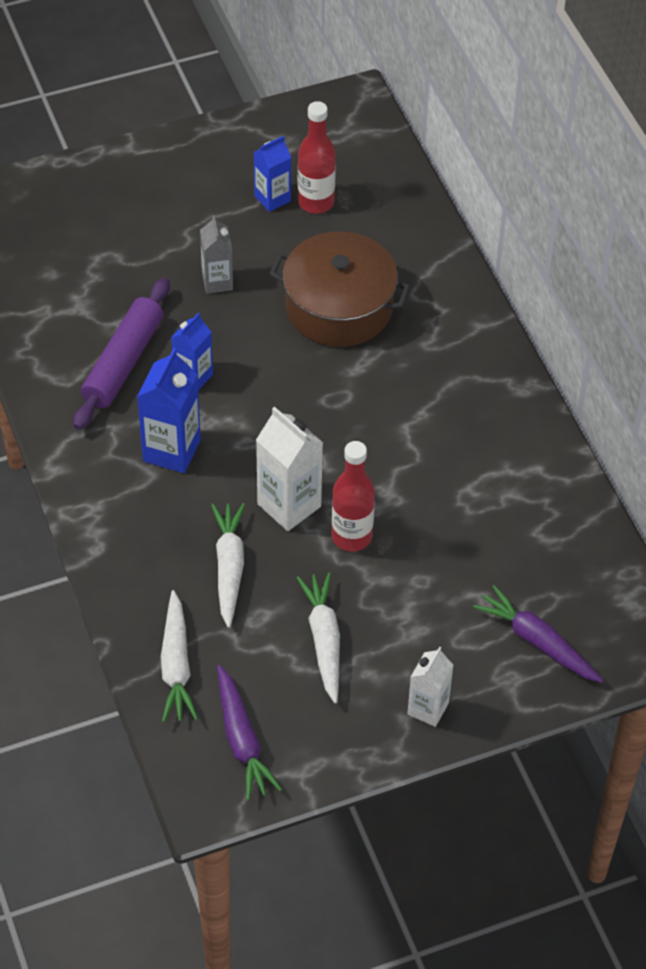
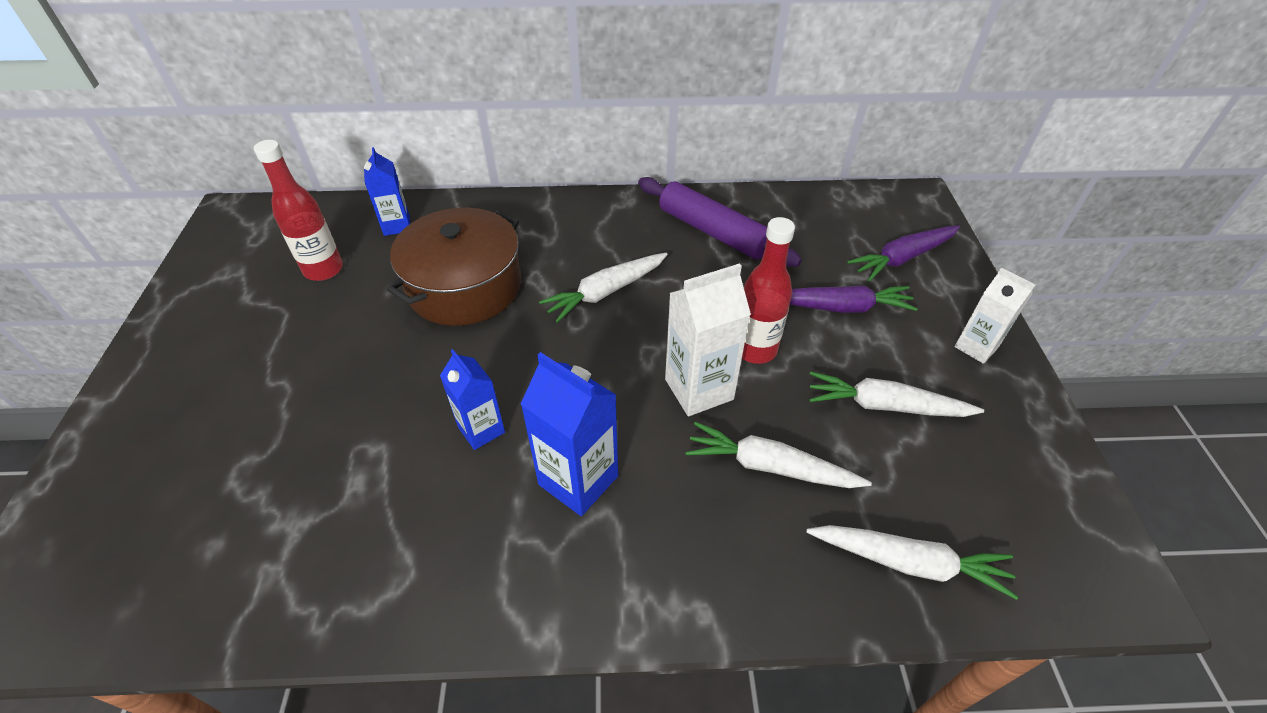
camera: 70 degrees left, 5 degrees down
purple rolling pin [73,278,170,430] -> purple rolling pin moved to [638,177,802,267]
grey carton [200,215,233,294] -> none
purple carrot [217,665,282,801] -> purple carrot moved to [790,285,918,313]
blue carton [254,136,291,212] -> blue carton moved to [364,147,410,236]
none -> white carrot [539,252,668,323]

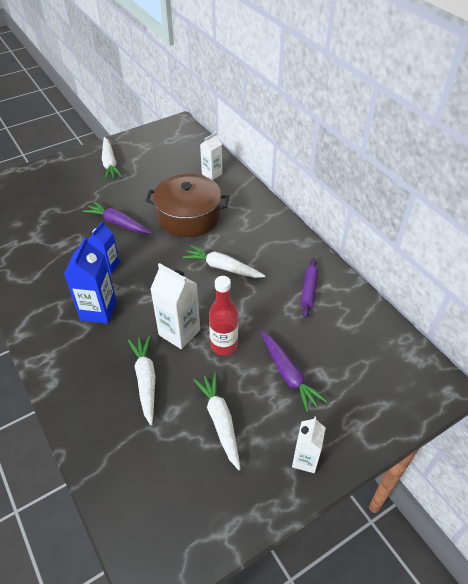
camera: 60 degrees right, 0 degrees up
red bottle [254,140,343,281] -> none
blue carton [364,147,410,236] -> white carton [200,132,222,180]
purple rolling pin [638,177,802,267] -> purple rolling pin [300,258,318,318], size x0.59
white carrot [806,525,1018,600] -> white carrot moved to [102,137,122,180]
purple carrot [847,225,960,282] -> purple carrot moved to [83,201,152,234]

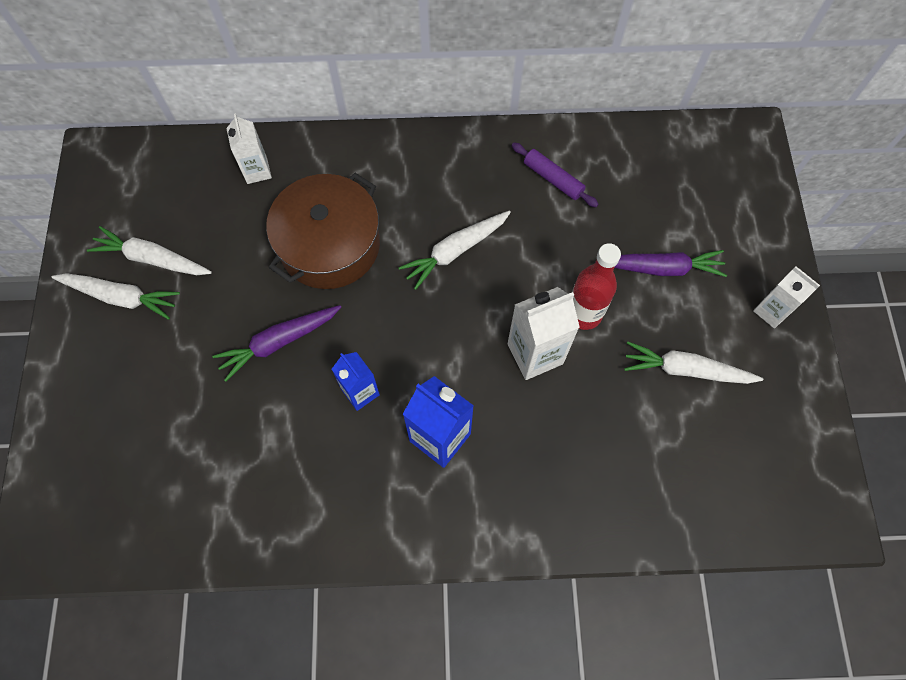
camera: 60 degrees left, 20 degrees up
white carrot [128,336,155,425] -> white carrot moved to [87,226,212,275]

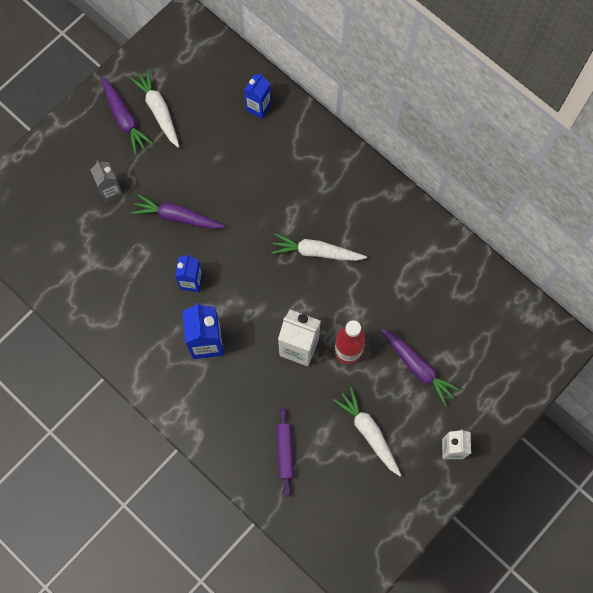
camera: 45 degrees right, 5 degrees up
white carrot [52,273,180,320] -> purple carrot [100,77,154,154]
white carton [226,113,272,184] -> blue carton [244,73,271,119]
brown pot [266,173,380,289] -> none
purple rolling pin [512,143,599,207] -> purple rolling pin moved to [277,407,294,496]
none -> grey carton [90,160,124,203]

